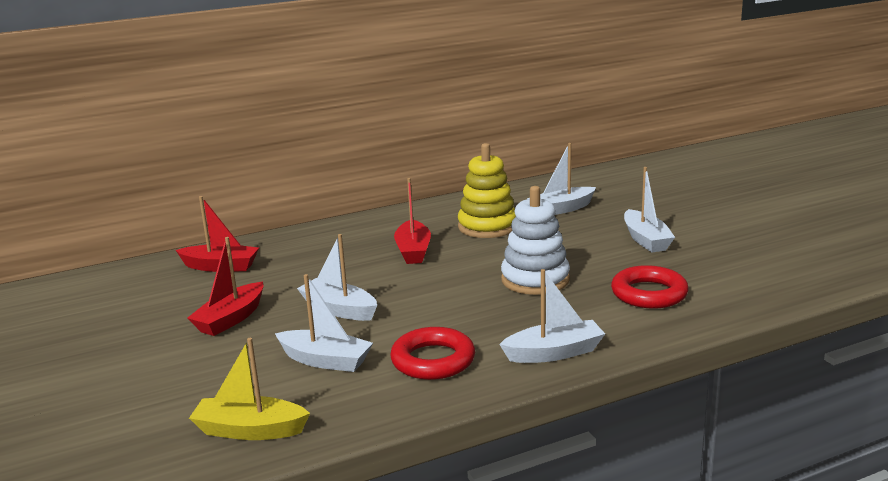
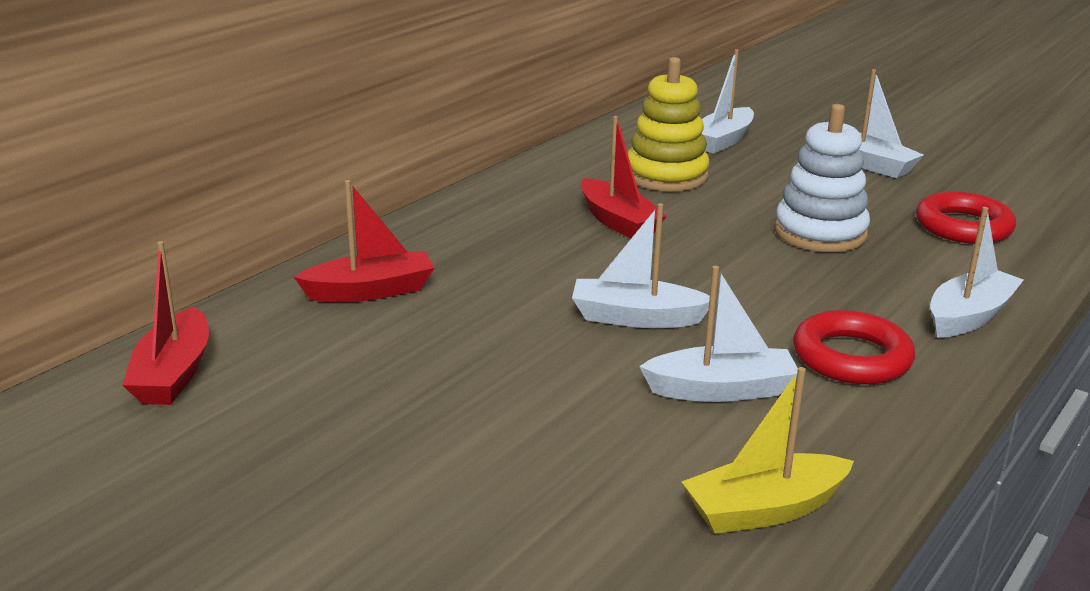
camera: 30 degrees left, 5 degrees up
red boat [187,237,263,336] -> red boat moved to [122,241,209,405]

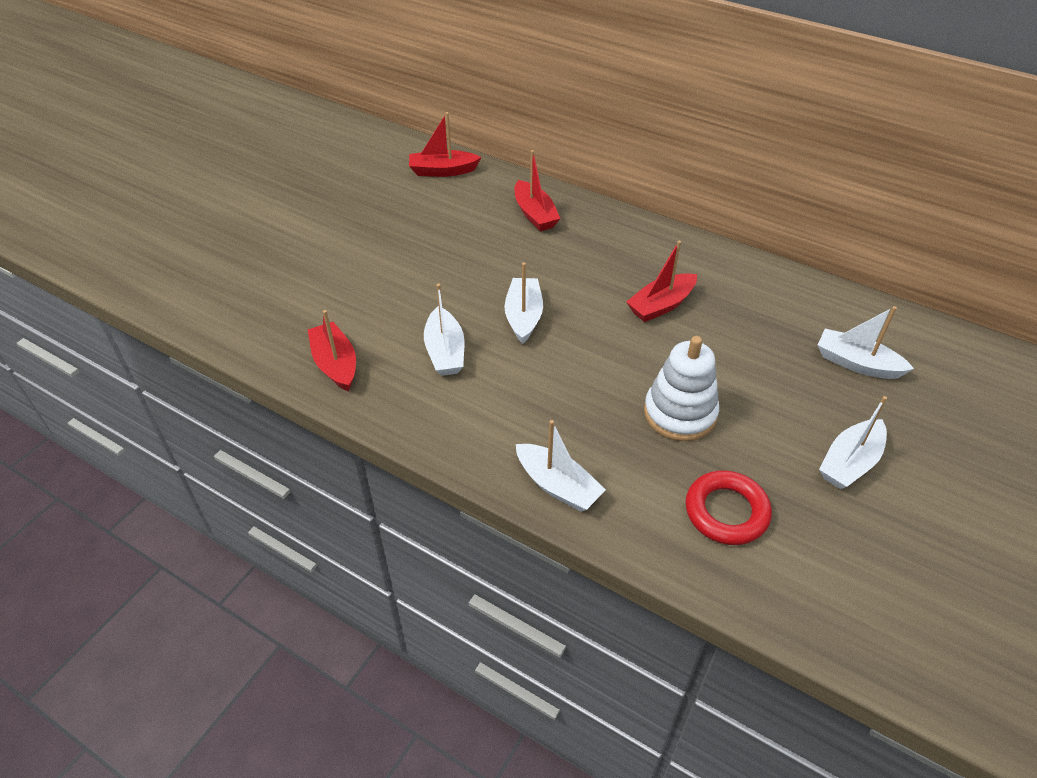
camera: 85 degrees right, 20 degrees up
yellow stacking toy [628,57,710,191] -> none
yellow boat [682,367,854,534] -> red boat [308,310,356,392]
red ring [793,310,915,385] -> none

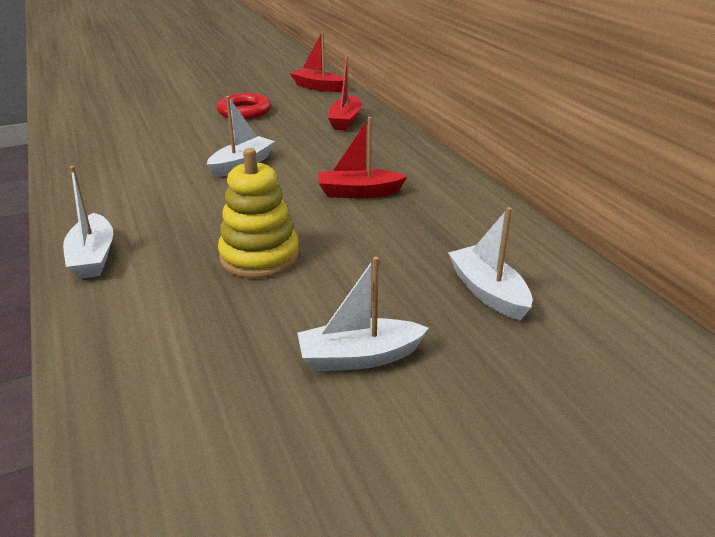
camera: 35 degrees right, 15 degrees down
red boat [308,310,356,392] -> none
white boat [424,284,464,376] -> none
white stacking toy [644,336,719,441] -> yellow stacking toy [218,148,299,278]
red ring [685,470,772,545] -> red ring moved to [217,93,271,119]

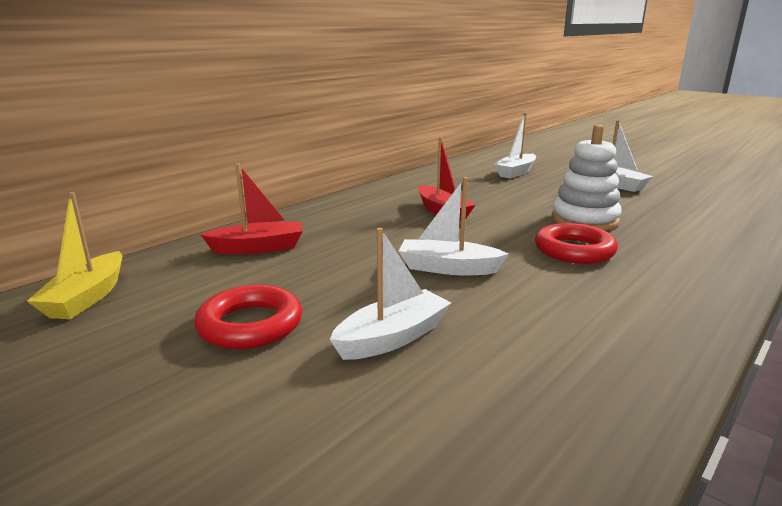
camera: 115 degrees left, 10 degrees down
white boat [63,166,113,279] -> white boat moved to [330,228,451,360]
yellow stacking toy [218,148,299,278] -> white stacking toy [552,124,622,230]
red boat [290,32,344,92] -> yellow boat [27,192,122,319]
none -> red ring [535,223,618,264]

